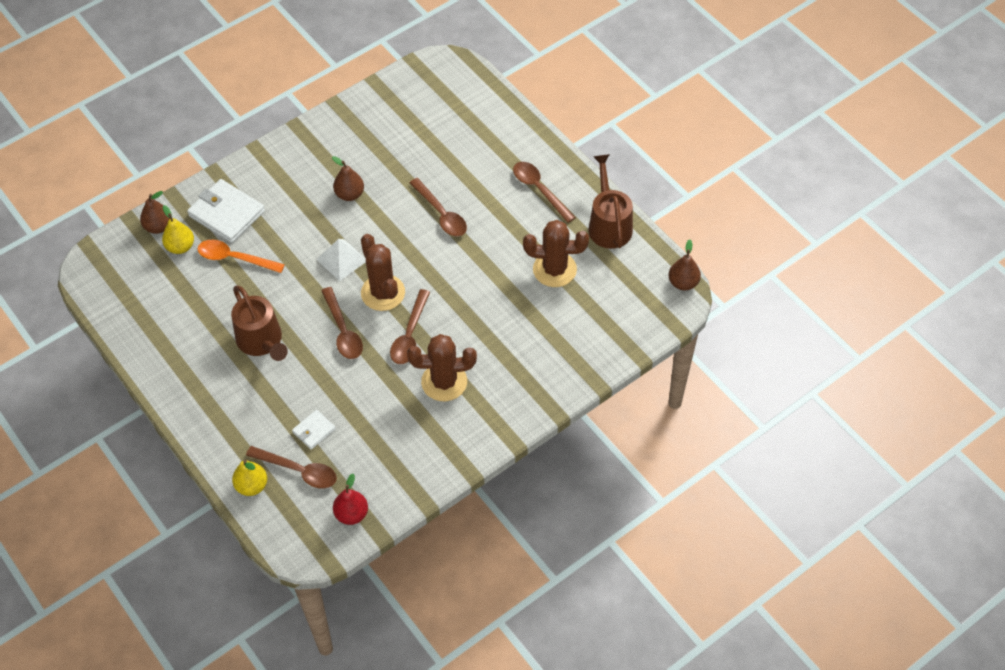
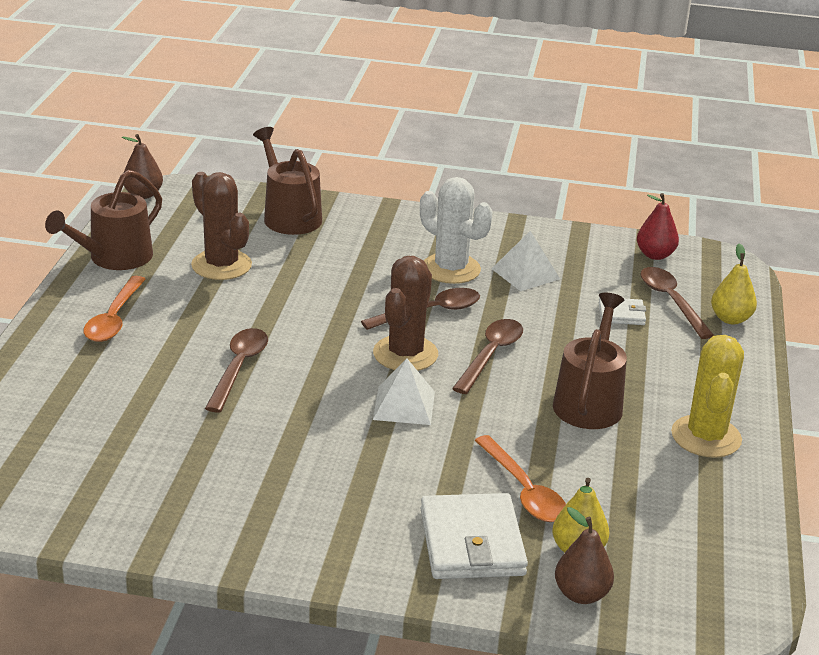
camera: 135 degrees left, 25 degrees down
brown pear [332,156,364,201] -> none
brown cactus [407,334,477,401] -> white cactus [420,177,493,284]
brown spoon [513,162,576,223] -> orange spoon [84,276,146,342]
none -> brown watering can [253,127,322,235]
none -> white pyramid [492,231,560,291]
none -> yellow cactus [671,335,744,458]

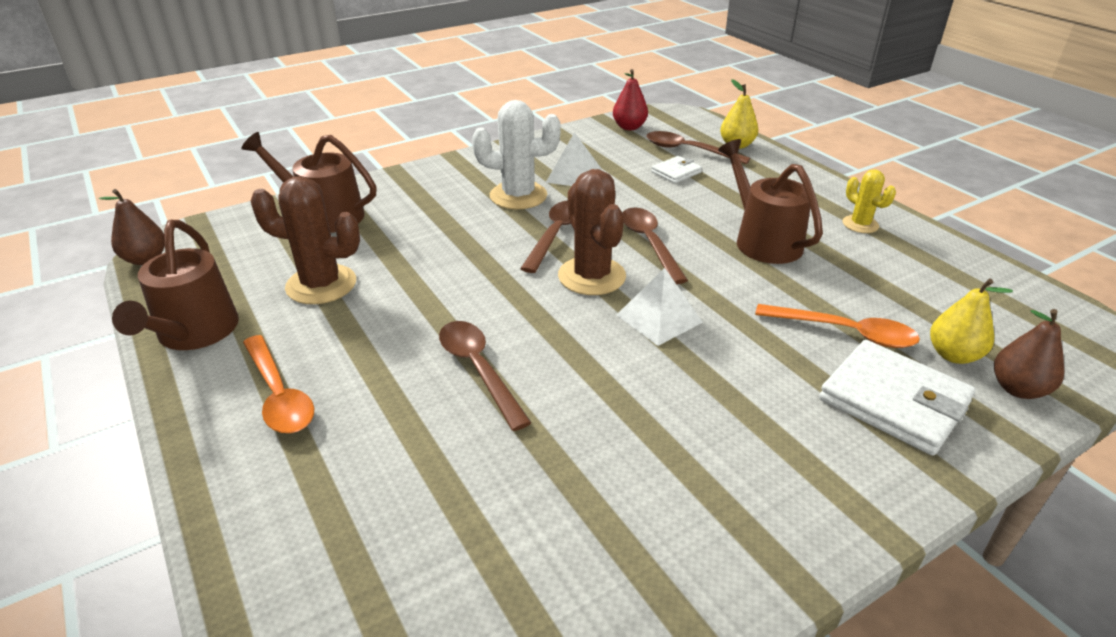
camera: 40 degrees left, 5 degrees up
yellow cactus [671,335,744,458] -> yellow cactus [843,169,896,233], size x0.57

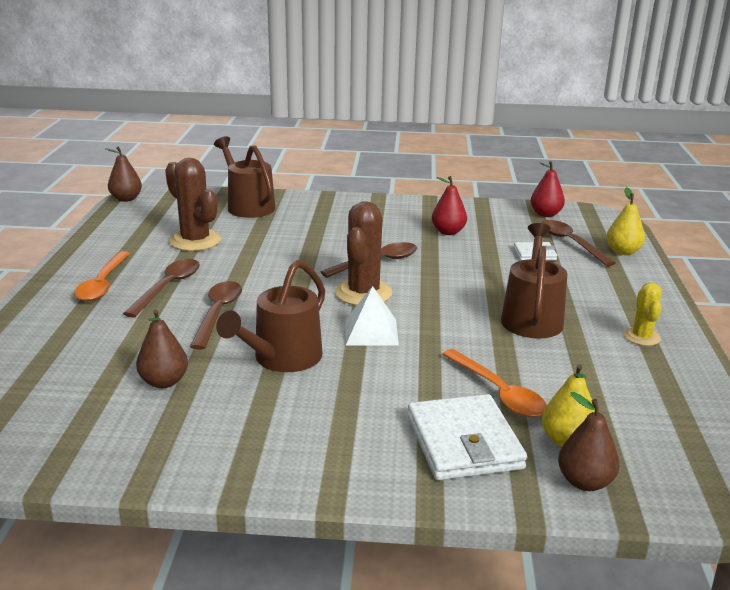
camera: 35 degrees right, 10 degrees down
brown watering can [112,220,239,350] -> brown watering can moved to [216,260,325,372]
white cactus [472,100,561,209] -> none
white pyramid [545,132,601,186] -> red pear [432,176,467,235]
brown spoon [623,208,688,284] -> brown spoon moved to [123,259,200,317]
none -> brown pear [136,310,188,388]

